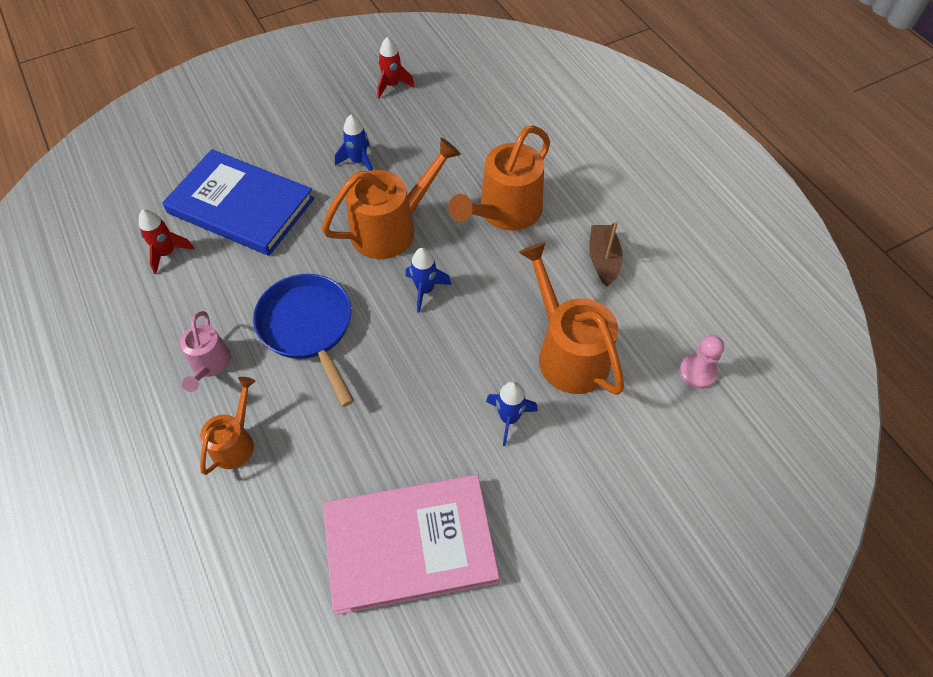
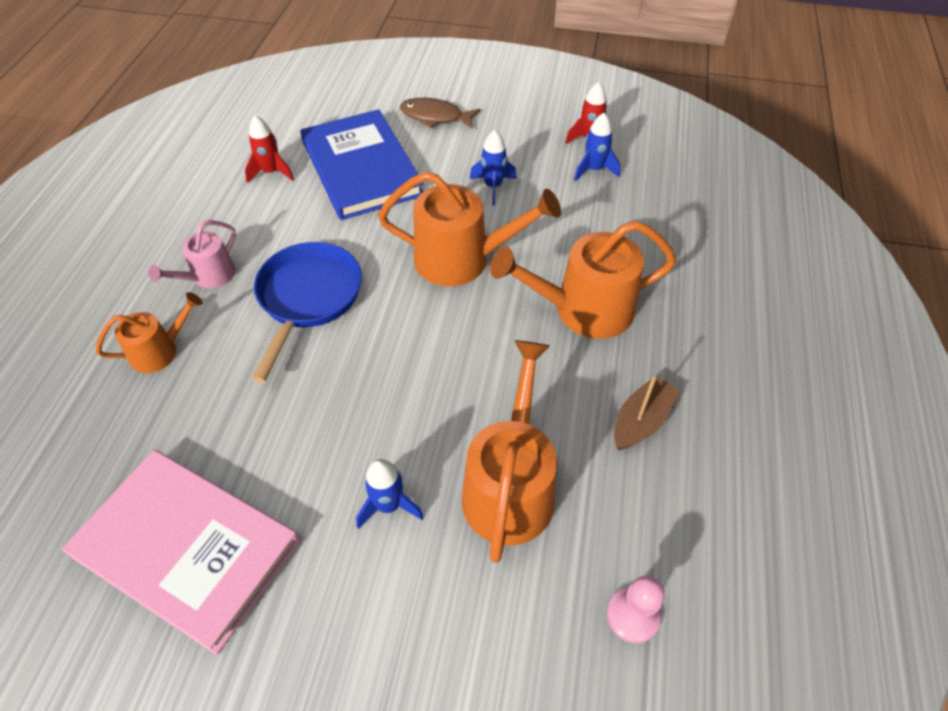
camera: 40 degrees right, 5 degrees down
blue rocket [406,248,451,313] -> blue rocket moved to [574,113,620,181]
none -> brown fish [400,98,481,129]

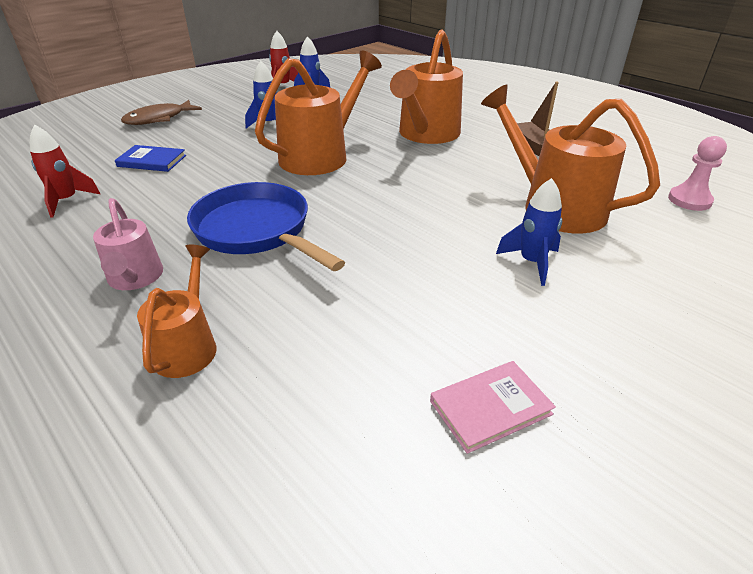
camera: 55 degrees left, 15 degrees down
pink book [62,450,300,655] -> pink book [430,361,556,454], size x0.42
blue book [301,109,423,220] -> blue book [115,145,186,172], size x0.42

